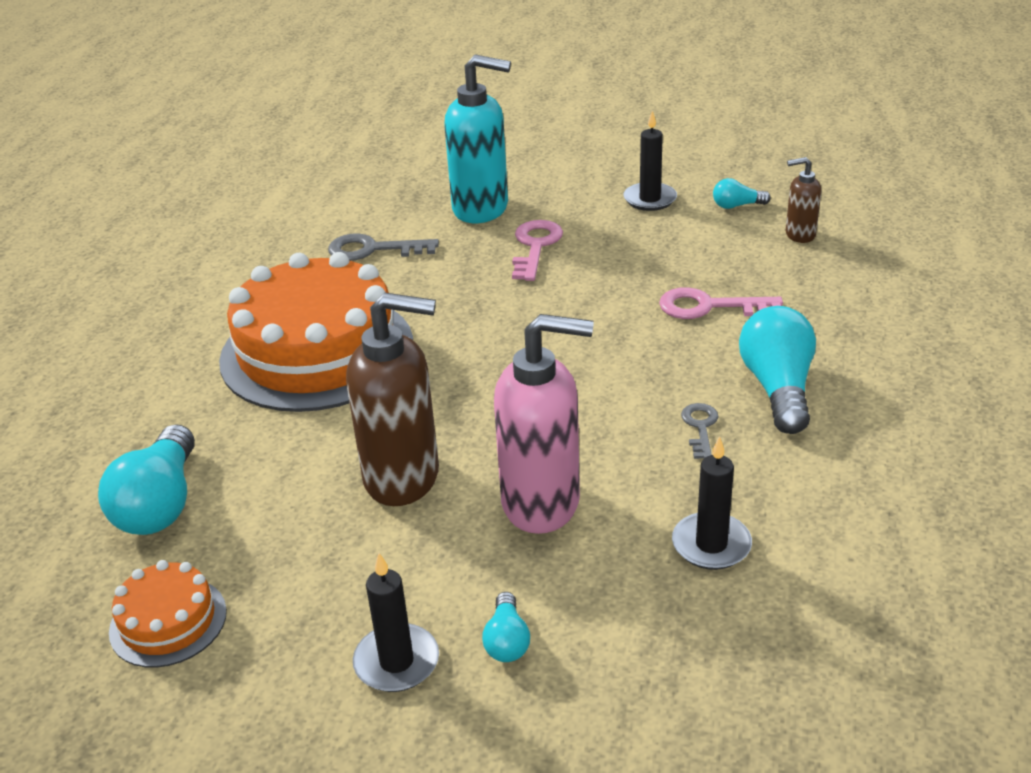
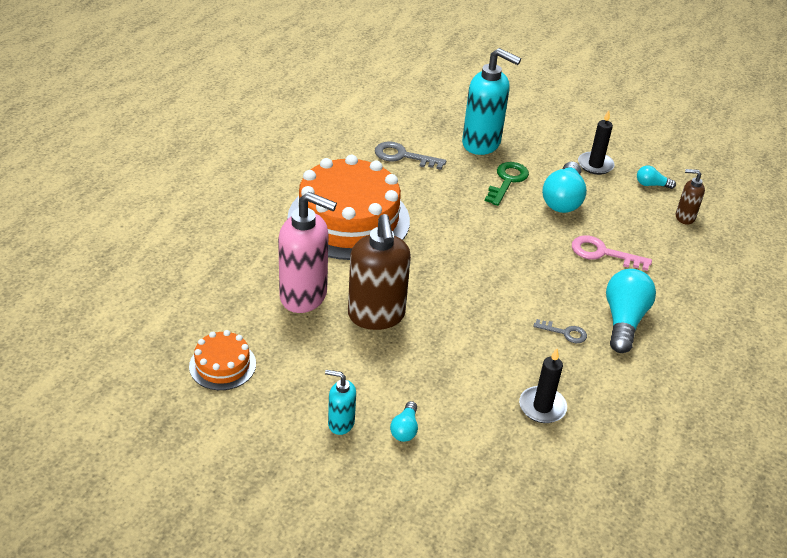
camera: 10 degrees right, 5 degrees up
turquoise light bulb [98,424,195,535] -> turquoise light bulb moved to [542,162,587,213]
brown soap dispenser [346,293,439,506] -> brown soap dispenser turned 60 degrees clockwise [348,214,411,330]
black candle [353,553,439,692] -> turquoise soap dispenser [325,370,356,435]
pink soap dispenser [494,314,594,534] -> pink soap dispenser moved to [278,192,337,313]
pink key [512,220,563,281] -> green key [485,162,529,206]
grey key [681,403,719,459] -> grey key turned 90 degrees clockwise [533,319,587,343]

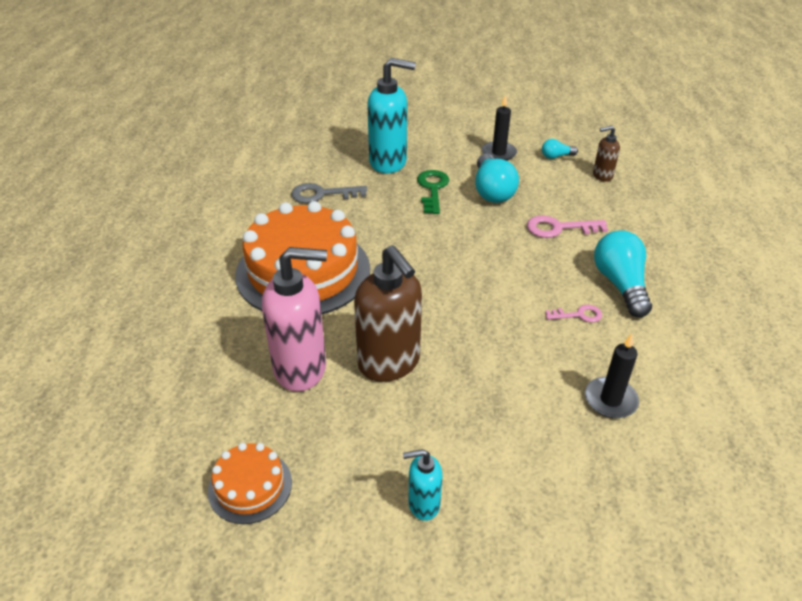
camera: 20 degrees left, 0 degrees up
turquoise light bulb [390,401,418,442] -> none
grey key [533,319,587,343] -> pink key [545,305,602,323]

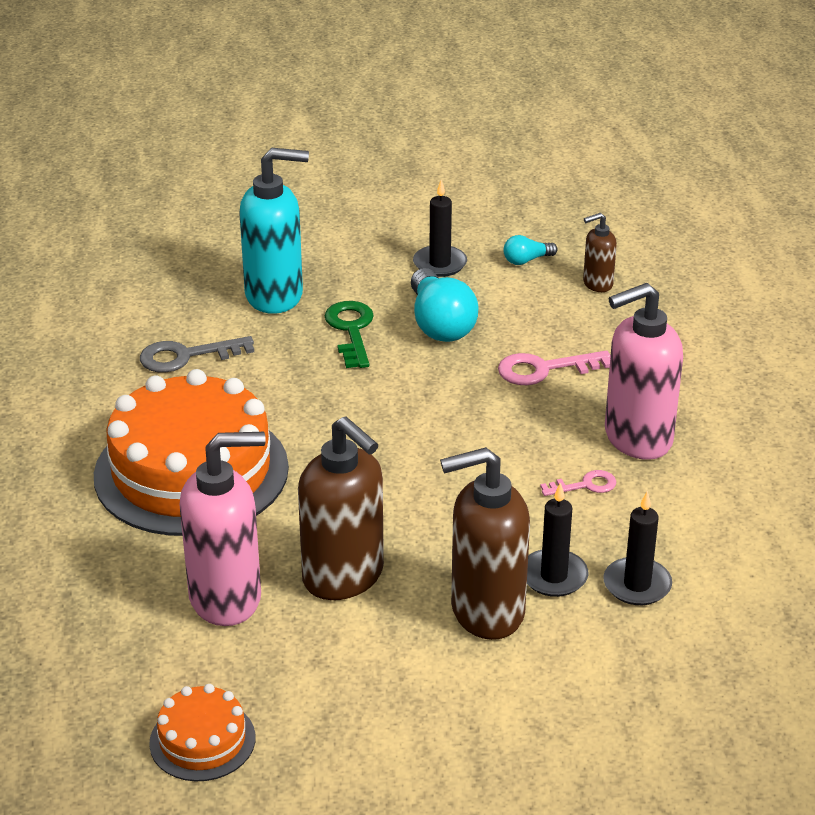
camera: 10 degrees left, 5 degrees down
turquoise soap dispenser [403,449,442,521] -> none
turquoise light bulb [594,230,652,317] -> pink soap dispenser [605,283,683,460]
none -> brown soap dispenser [440,447,530,640]
none -> black candle [527,483,588,597]

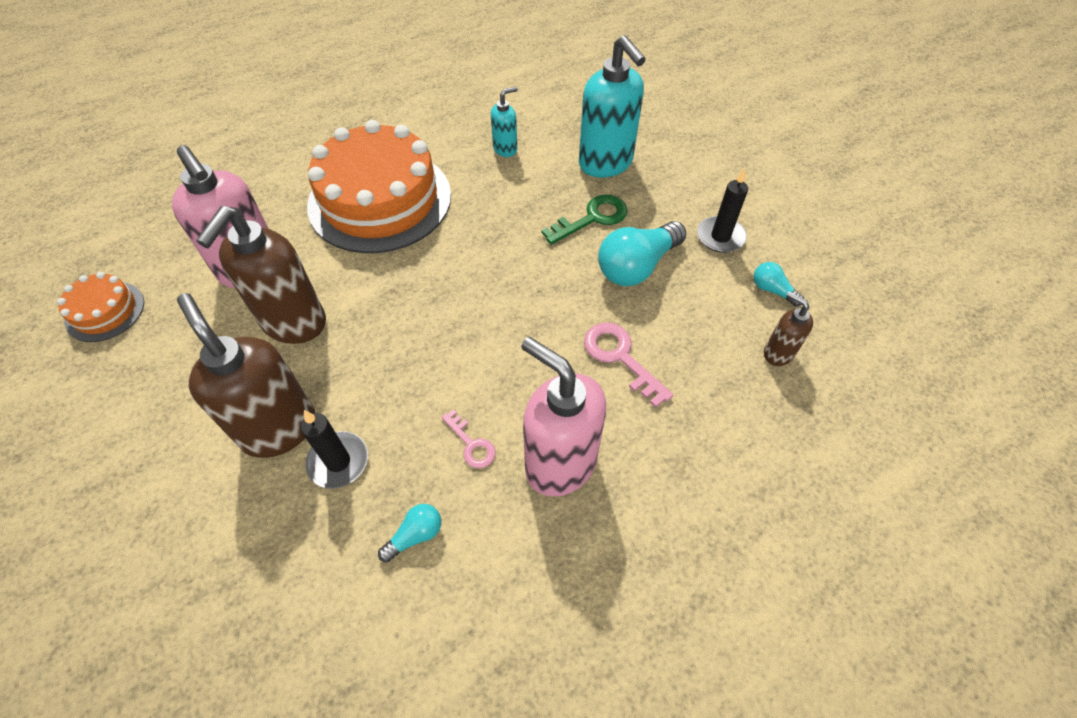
camera: 65 degrees right, 20 degrees up
grey key [140,336,254,373] -> turquoise soap dispenser [491,87,518,157]
black candle [603,491,672,605] -> none
none -> turquoise light bulb [378,504,441,562]

